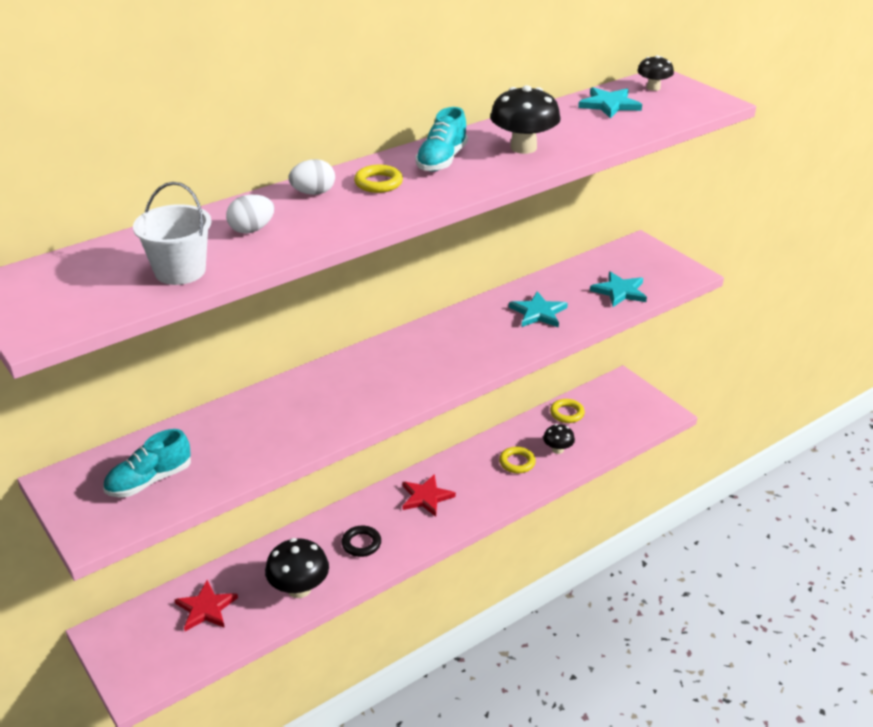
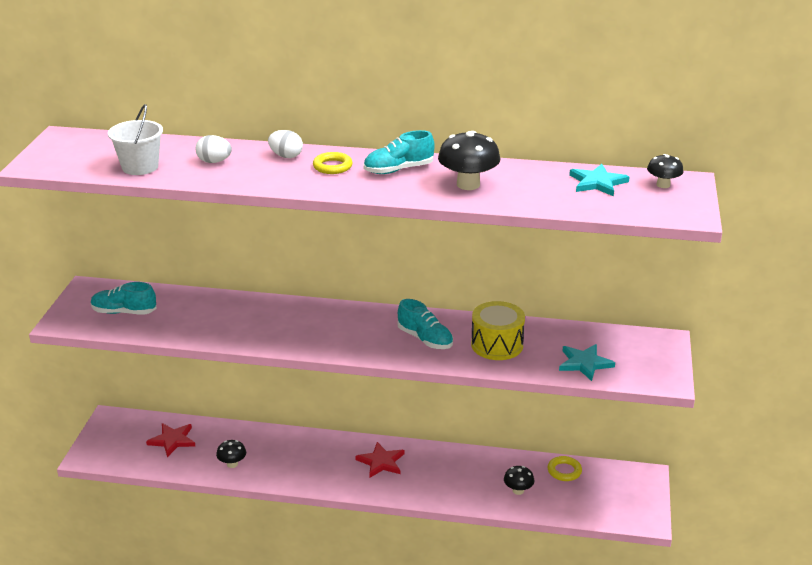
camera: 45 degrees right, 5 degrees down
black mushroom [265,538,329,598] -> black mushroom [216,440,246,468], size x0.58
black ring [342,526,381,557] -> none
yellow ring [499,447,536,473] -> none
turquoise star [509,291,568,328] -> yellow drum [471,301,525,360]
none -> turquoise shoe [397,299,453,349]

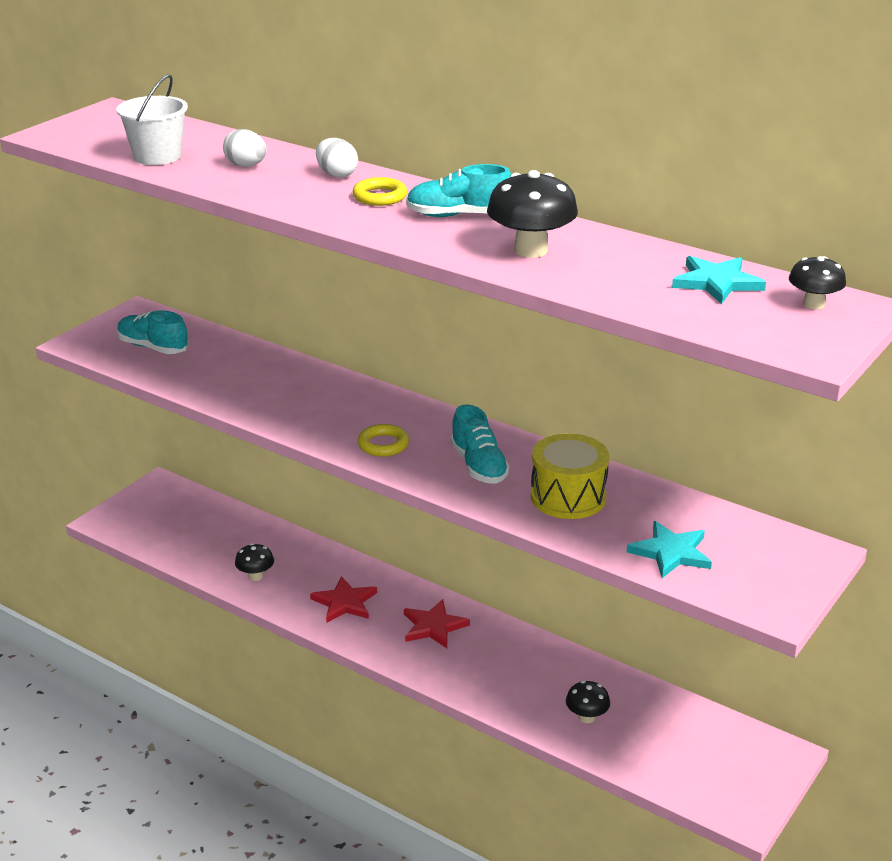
camera: 25 degrees right, 0 degrees up
red star [146,423,195,457] -> red star moved to [310,576,377,622]
yellow ring [548,456,582,481] -> yellow ring moved to [358,424,409,457]

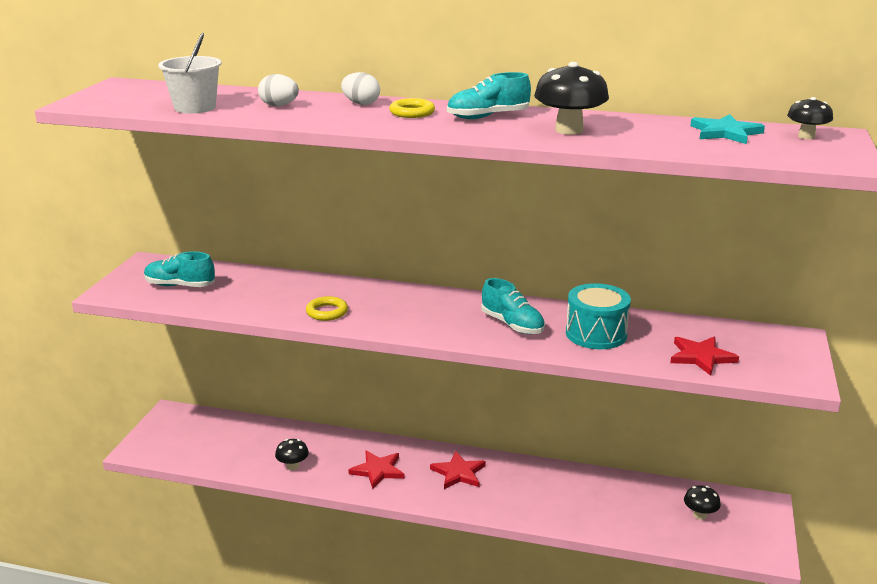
camera: 20 degrees left, 5 degrees down
yellow ring [358,424,409,457] -> yellow ring moved to [306,296,348,321]
yellow drum [531,433,609,519] -> turquoise drum [566,283,631,349]
black mushroom [566,681,610,723] -> black mushroom moved to [684,485,721,520]
turquoise star [627,521,712,578] -> red star [670,337,739,376]

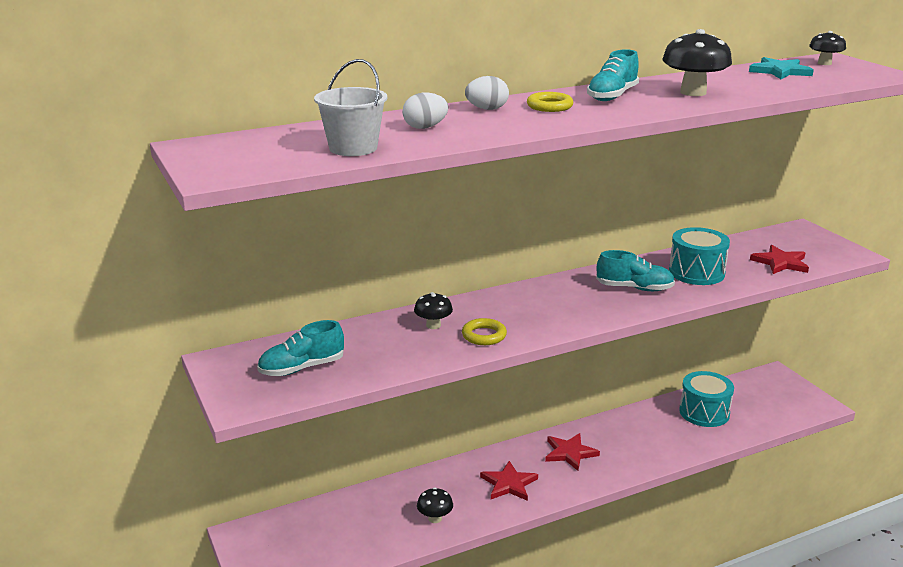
camera: 40 degrees left, 0 degrees up
black mushroom [684,485,721,520] -> black mushroom moved to [414,292,453,329]
none -> turquoise drum [679,371,734,427]

